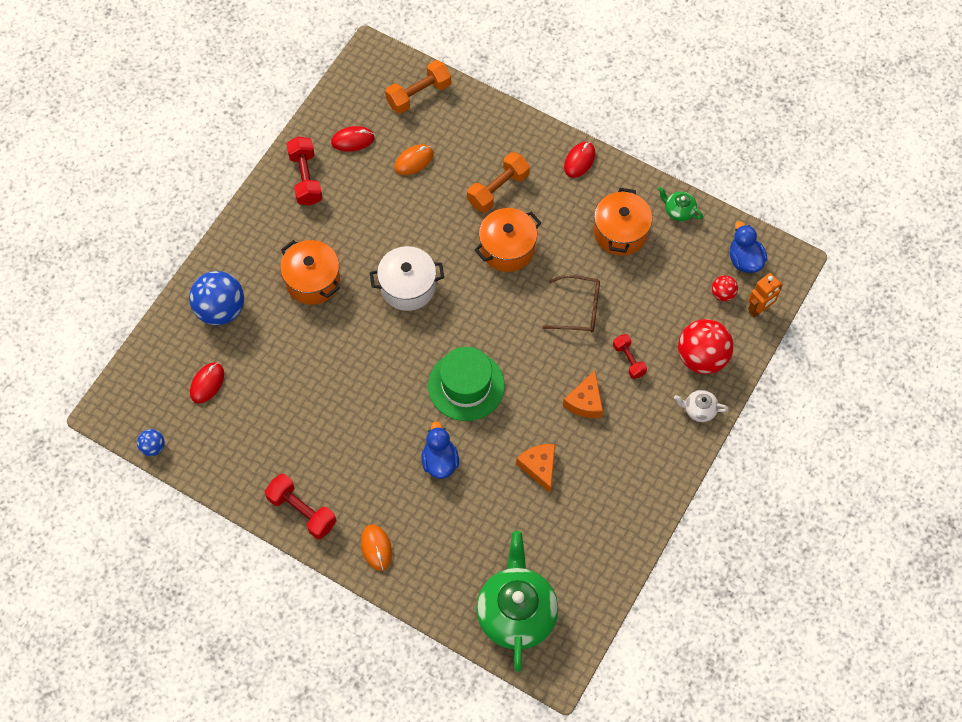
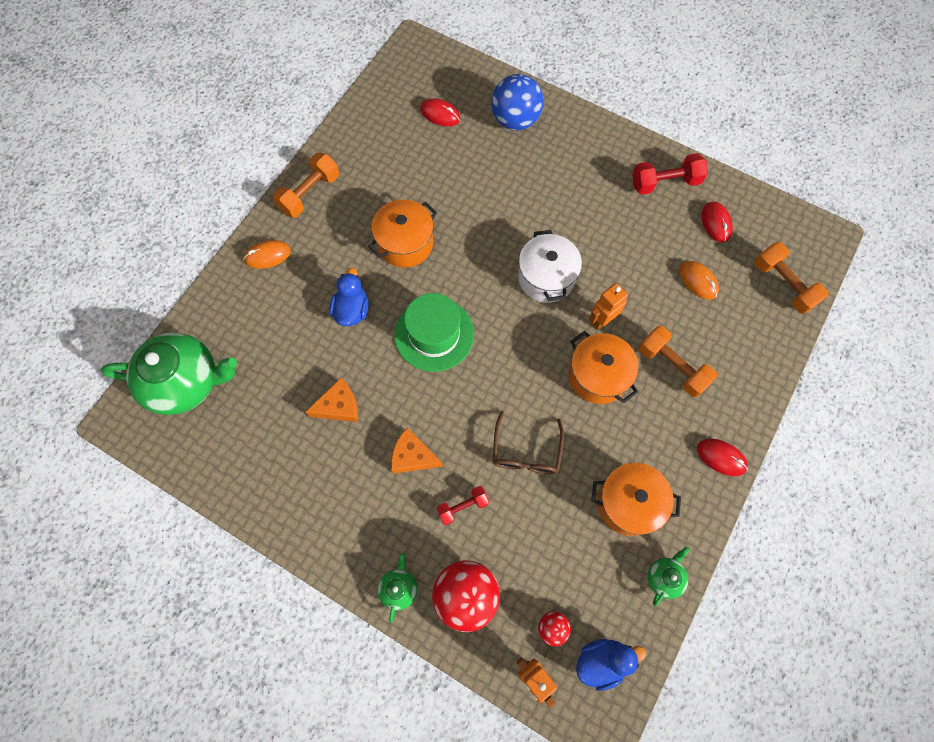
camera: 90 degrees right, 5 degrees up
blue ball [137,429,165,456] -> none
red dumbbell [265,474,336,539] -> orange dumbbell [273,153,339,218]
orange pot [280,240,340,305] -> orange pot moved to [368,200,437,268]
blue duck [422,421,459,479] -> blue duck turned 75 degrees counterclockwise [329,268,368,326]
white teapot [674,390,728,422] -> green teapot [378,553,417,623]
none -> orange robot [589,283,628,330]

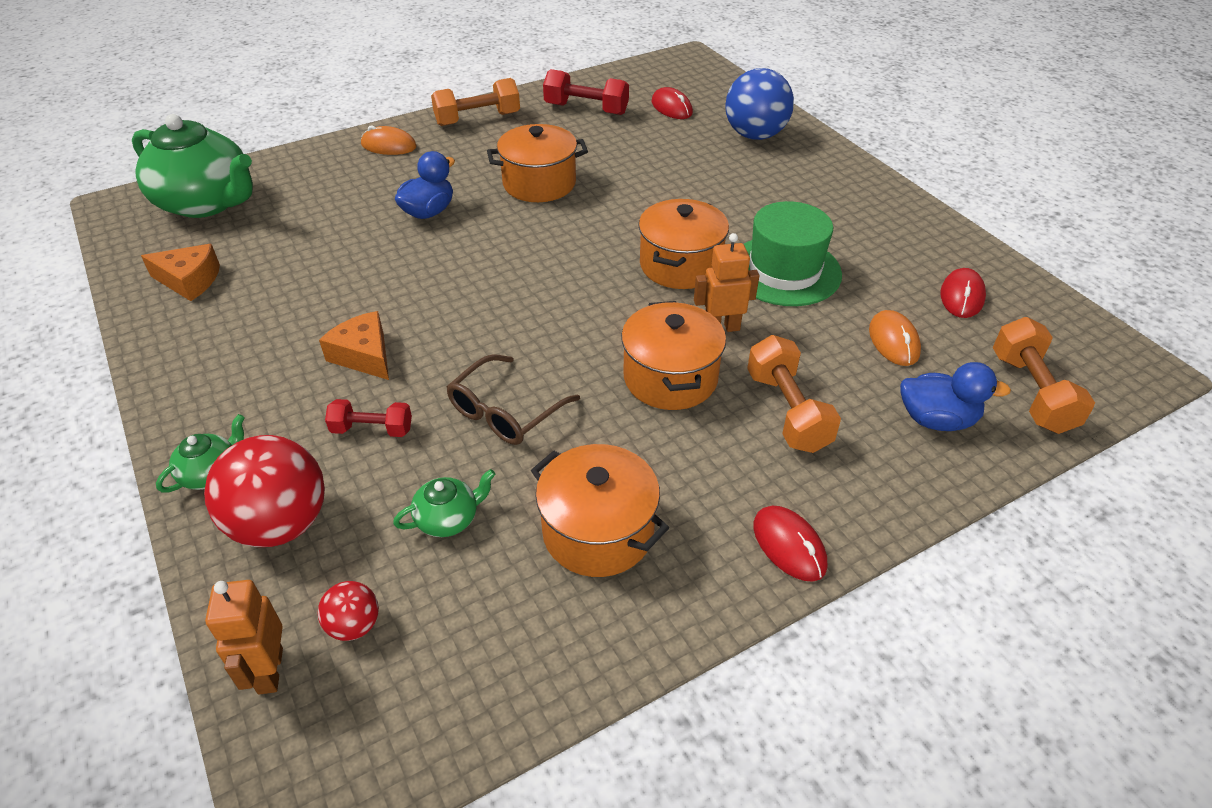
camera: 30 degrees right, 25 degrees down
orange cheese [306,377,358,422] -> orange cheese moved to [141,244,220,301]
green hat [394,293,474,372] -> green hat moved to [744,201,842,306]
white pot [518,230,582,303] -> orange pot [639,199,729,289]
blue duck [576,639,646,691] -> blue duck moved to [900,362,1011,431]
red dumbbell [632,153,708,195] -> red dumbbell moved to [543,69,629,115]
green teapot [648,547,690,606] -> green teapot moved to [393,469,495,537]

